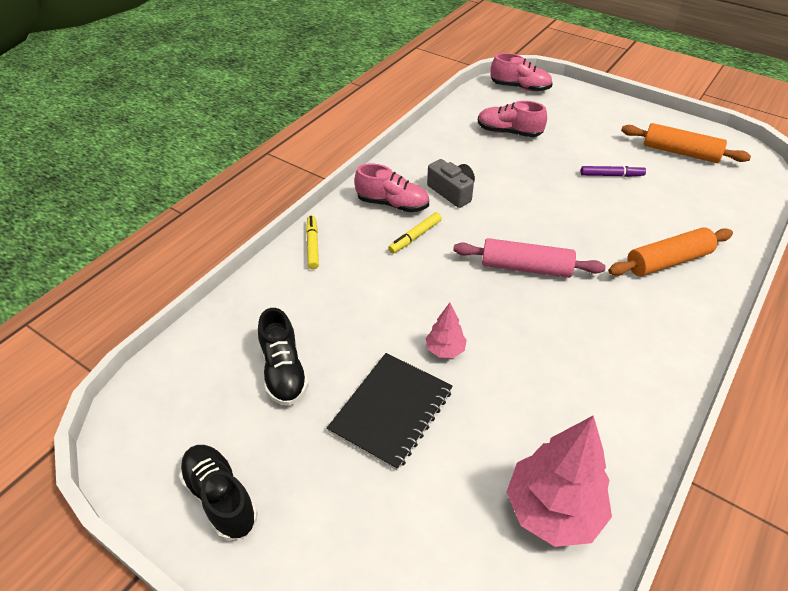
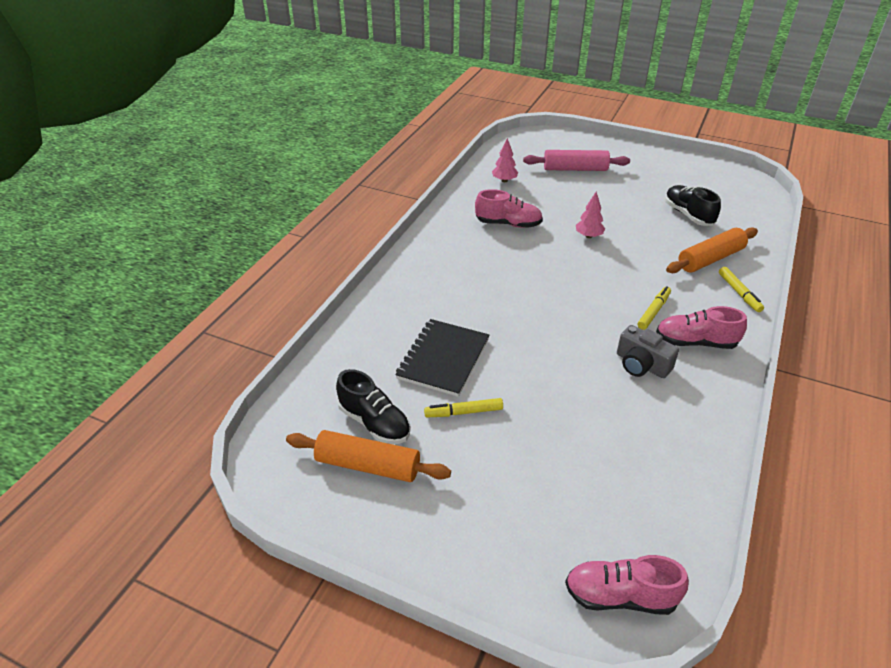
camera: 170 degrees right, 5 degrees down
black shoe [179,445,258,541] -> black shoe moved to [336,369,411,444]
black notebook [327,353,453,471] -> black notebook moved to [395,319,489,397]
pink rolling pin [453,238,606,278] -> pink rolling pin moved to [523,150,630,171]
pink shoe [478,101,547,137] -> pink shoe moved to [475,189,543,228]
pink tree [507,416,612,547] -> pink tree [492,138,518,182], size x0.50
purple marker [581,165,646,177] -> yellow marker [424,398,503,418]
orange rolling pin [608,227,733,276] -> orange rolling pin moved to [666,227,758,273]

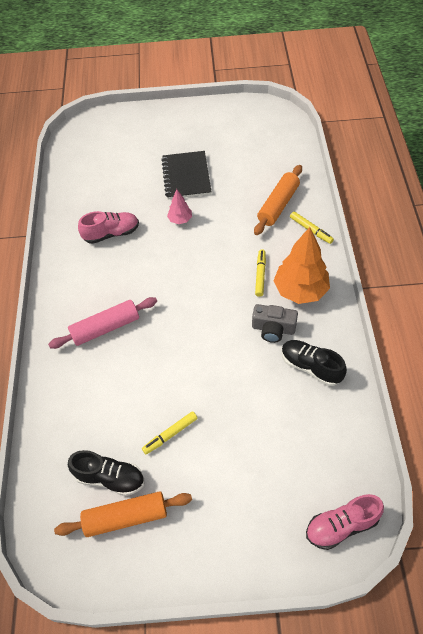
camera: 25 degrees left, 15 degrees up
black notebook [395,319,489,397] -> black notebook moved to [161,151,211,199]
pink tree [492,138,518,182] -> none
pink rolling pin [523,150,630,171] -> pink rolling pin moved to [48,297,157,349]
pink shoe [656,306,747,349] -> orange tree [273,227,330,304]
black shoe [665,185,721,226] -> black shoe moved to [282,340,347,386]

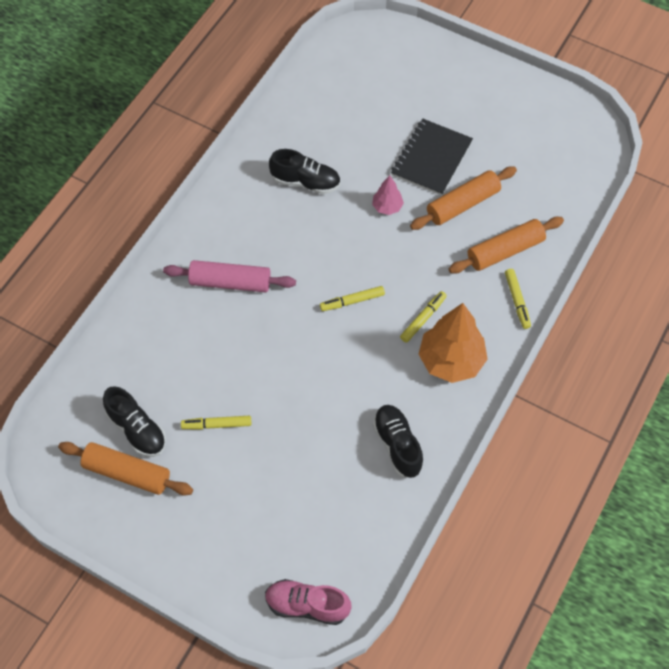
camera: 30 degrees right, 5 degrees up
pink shoe [78,211,139,244] -> black shoe [269,149,340,194]
grey camera [252,304,298,343] -> none
none -> yellow marker [320,286,385,311]
none -> orange rolling pin [410,166,517,230]

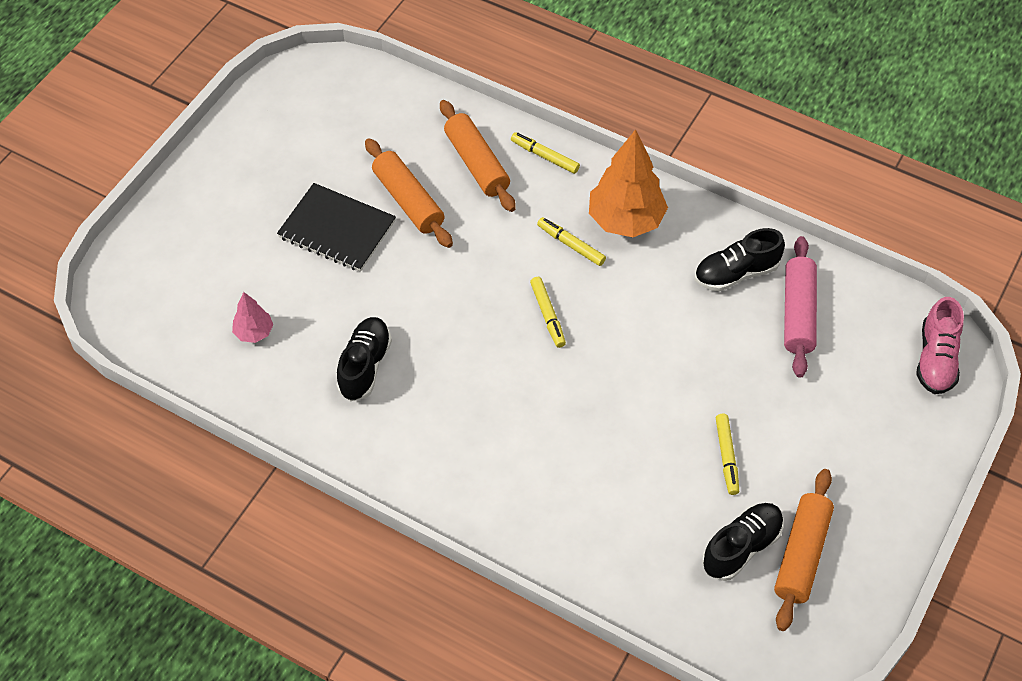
camera: 90 degrees left, 5 degrees down
pink rolling pin [163,260,296,293] -> pink rolling pin moved to [784,236,817,378]
pink tree [372,175,404,215] -> pink tree moved to [232,292,273,343]
yellow marker [505,269,531,329] -> yellow marker turned 135 degrees counterclockwise [511,132,580,174]

